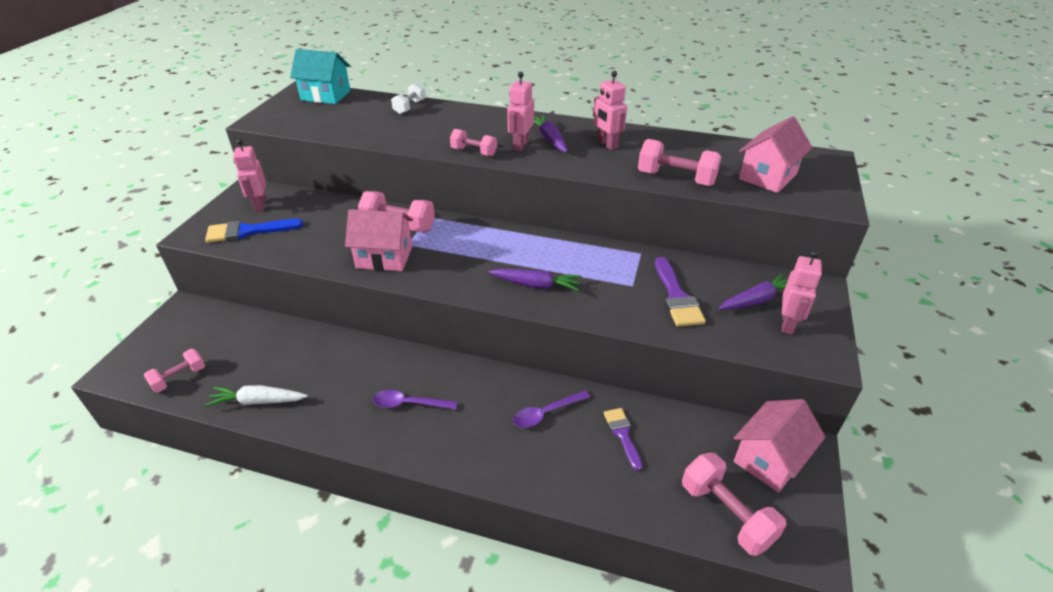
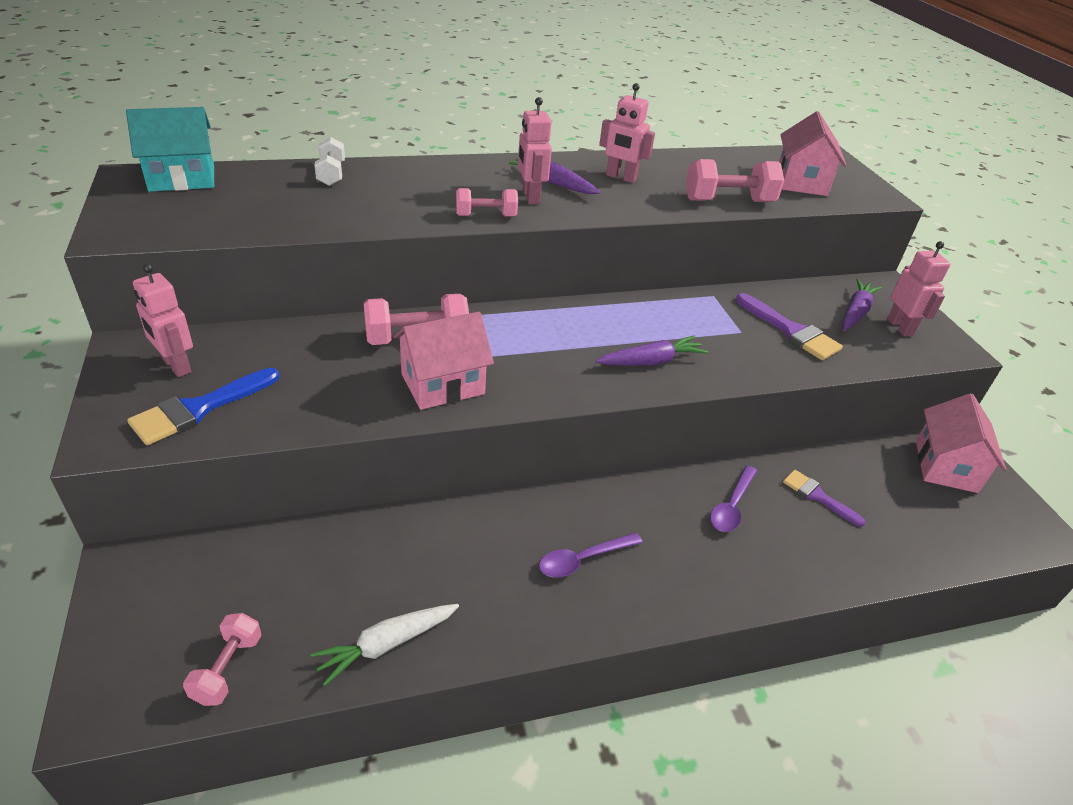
camera: 35 degrees left, 0 degrees up
pink dumbbell [682,453,787,556] -> none

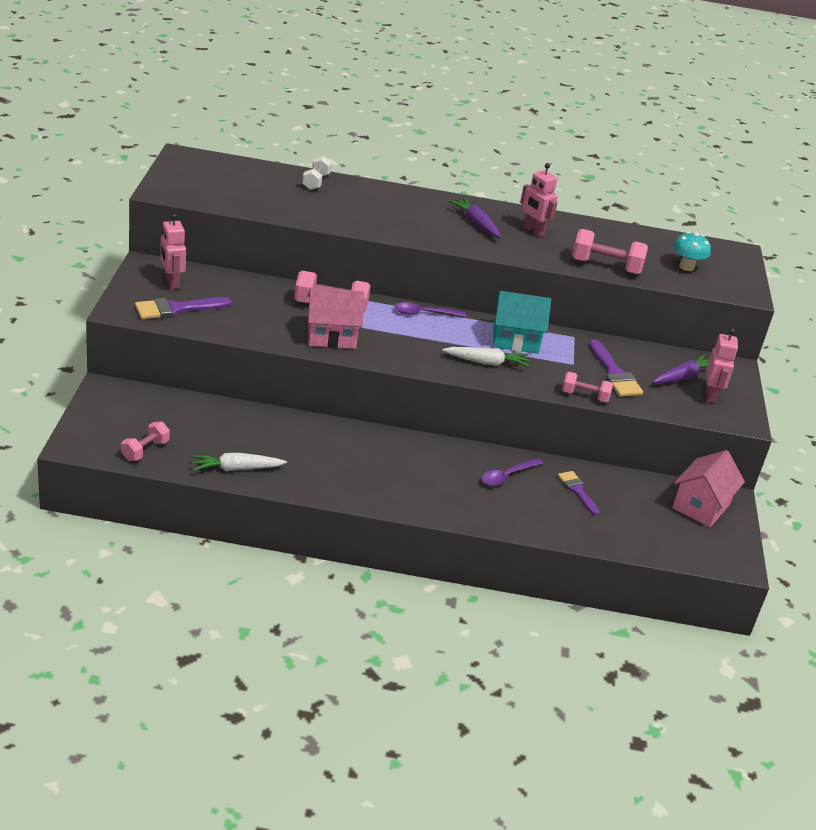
camera: 20 degrees right, 5 degrees down
turquoise house [126,107,214,192] -> turquoise house moved to [493,291,551,354]
blue brush [127,368,280,445] -> purple brush [135,297,232,319]
pink dumbbell [456,188,518,217] -> pink dumbbell moved to [562,372,613,402]
pink robot [518,97,552,204] -> none
purple spoon [539,533,643,578] -> purple spoon moved to [394,302,466,317]
purple carrot [596,336,708,366] -> white carrot [442,347,530,367]
pink house [779,111,846,196] -> turquoise mushroom [673,232,711,271]

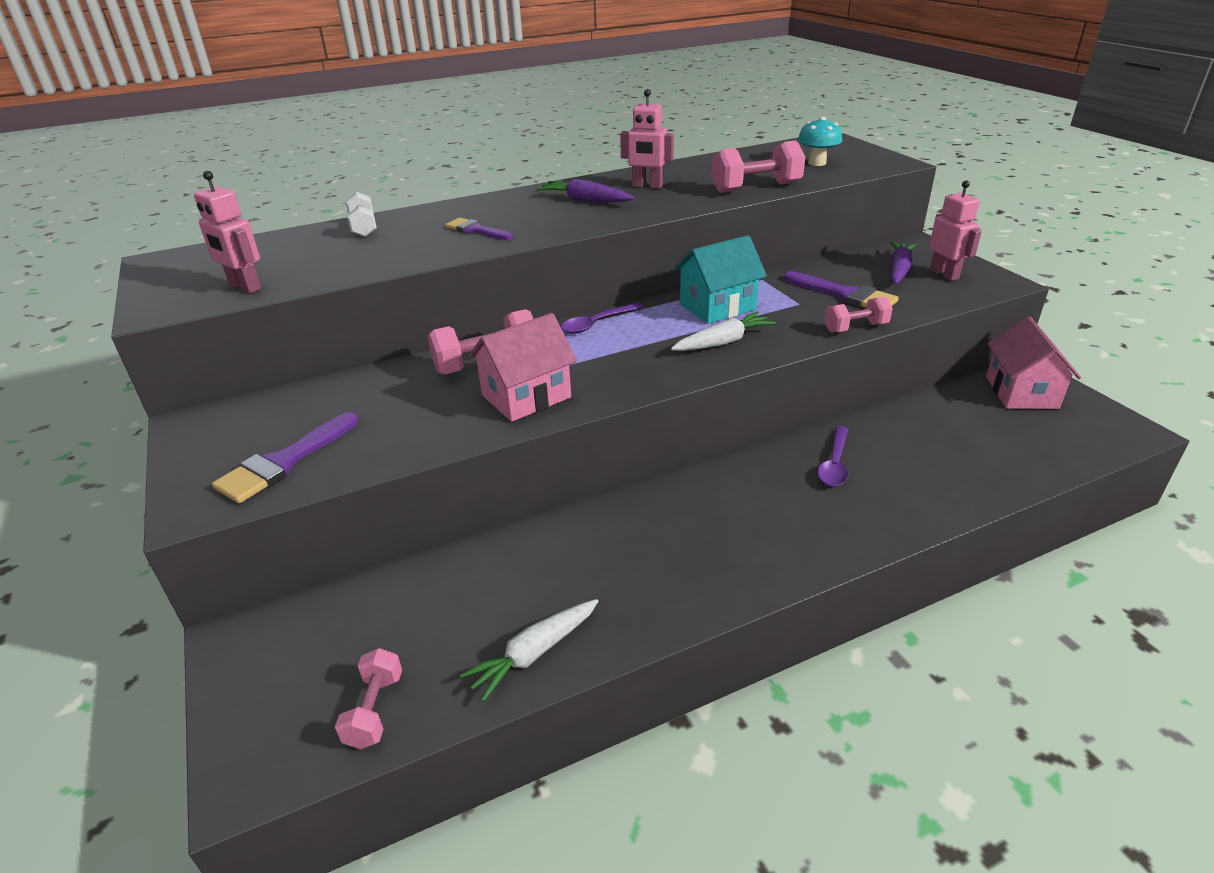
camera: 25 degrees left, 0 degrees up
pink robot [160,214,186,289] -> pink robot moved to [194,171,261,293]
purple brush [558,471,600,515] -> purple brush moved to [445,218,513,240]

